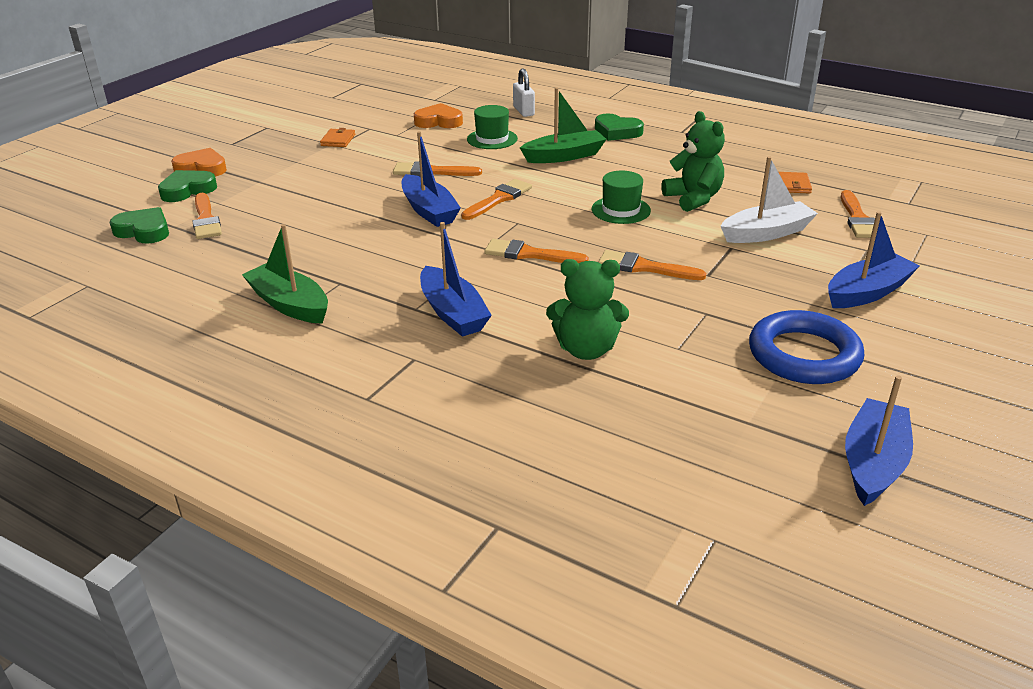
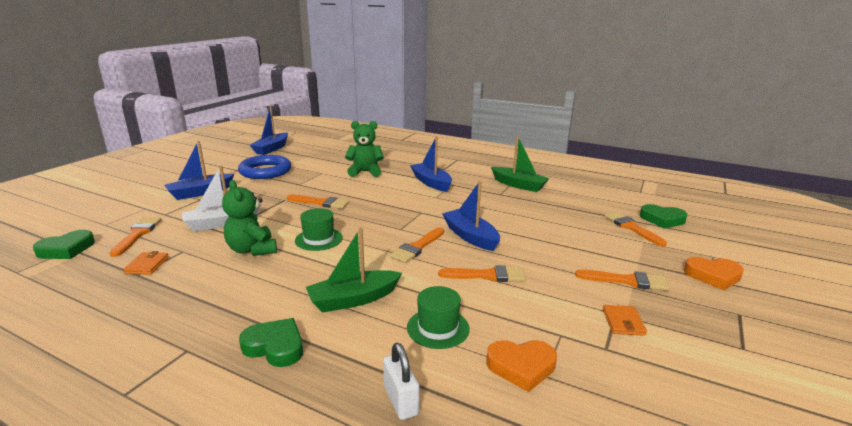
camera: 175 degrees right, 10 degrees down
green heart [158,170,217,202] -> green heart moved to [33,230,95,259]
orange brush [485,239,589,263] -> orange brush moved to [575,270,669,291]

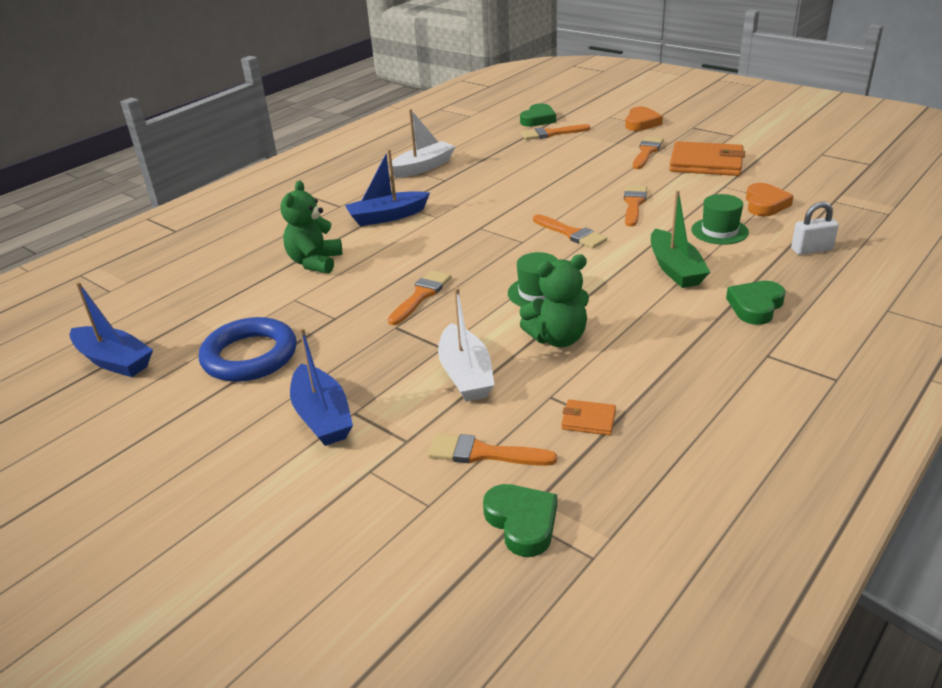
camera: 75 degrees left, 10 degrees up
blue boat [442,181,500,251] -> none
green boat [491,136,550,192] -> white boat [388,109,456,178]
orange wallet [603,305,647,336] -> orange wallet [669,141,745,176], size x2.18

